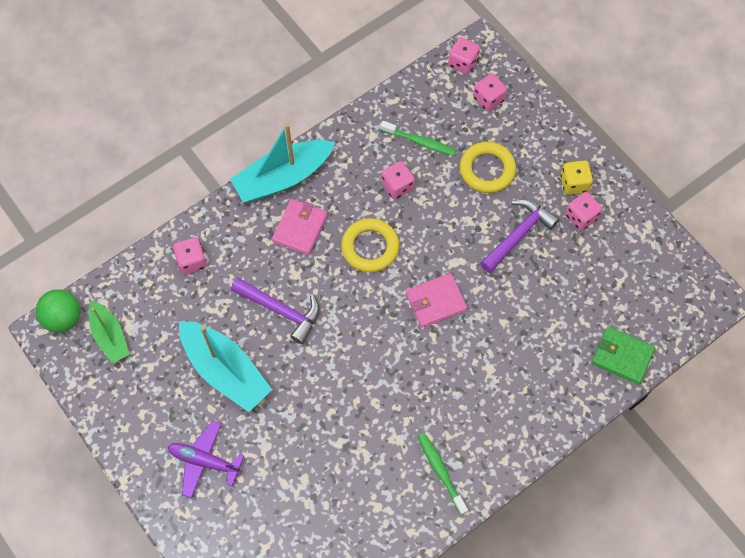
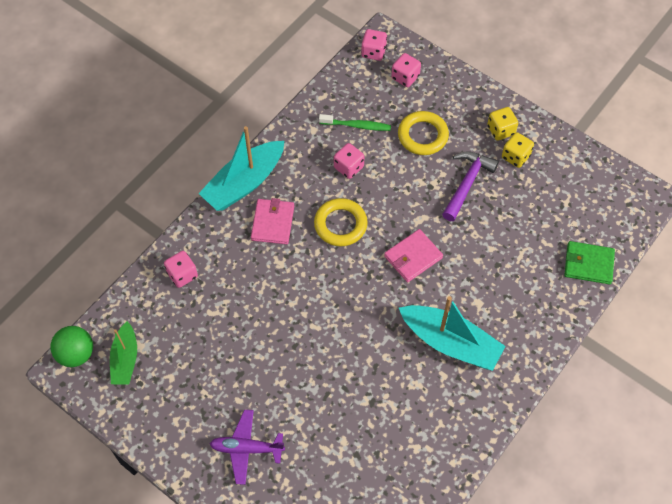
camera: 15 degrees left, 5 degrees down
green boat [89,301,130,363] -> green boat turned 45 degrees clockwise [110,321,137,384]
turquoise boat [179,321,272,412] -> turquoise boat moved to [399,296,505,371]
purple hammer [231,278,320,344] -> none
green toothbrush [418,433,468,515] -> none
pink dice [565,192,602,231] -> yellow dice [502,132,534,168]

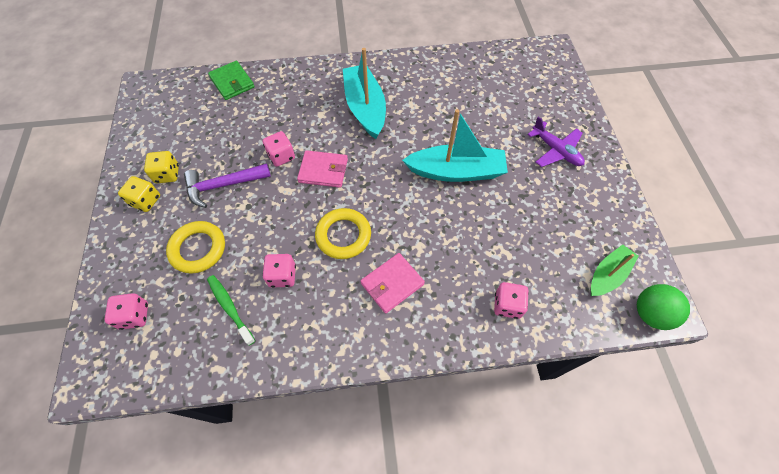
camera: 135 degrees left, 0 degrees up
turquoise boat [198,126,284,211] -> turquoise boat moved to [402,109,508,182]
pink dice [361,29,387,61] -> pink dice moved to [263,131,295,167]

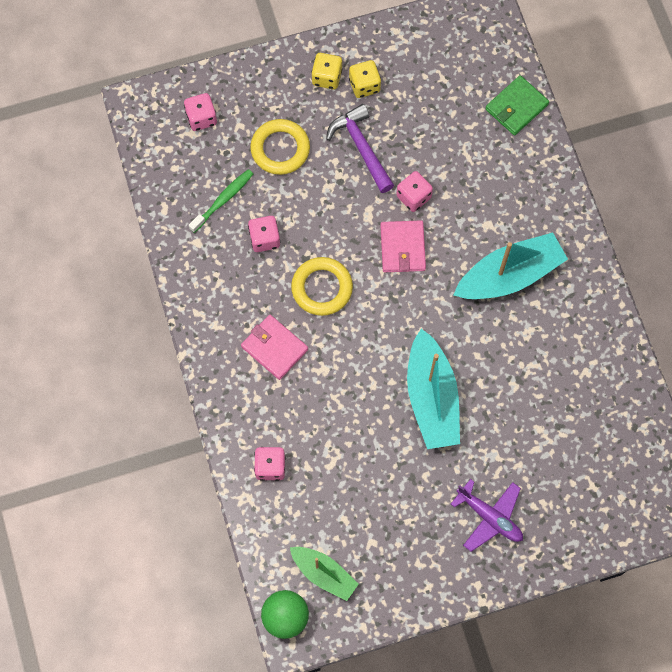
camera: 80 degrees right, 10 degrees up
purple plane [527,117,585,167] -> purple plane turned 90 degrees counterclockwise [451,479,523,552]

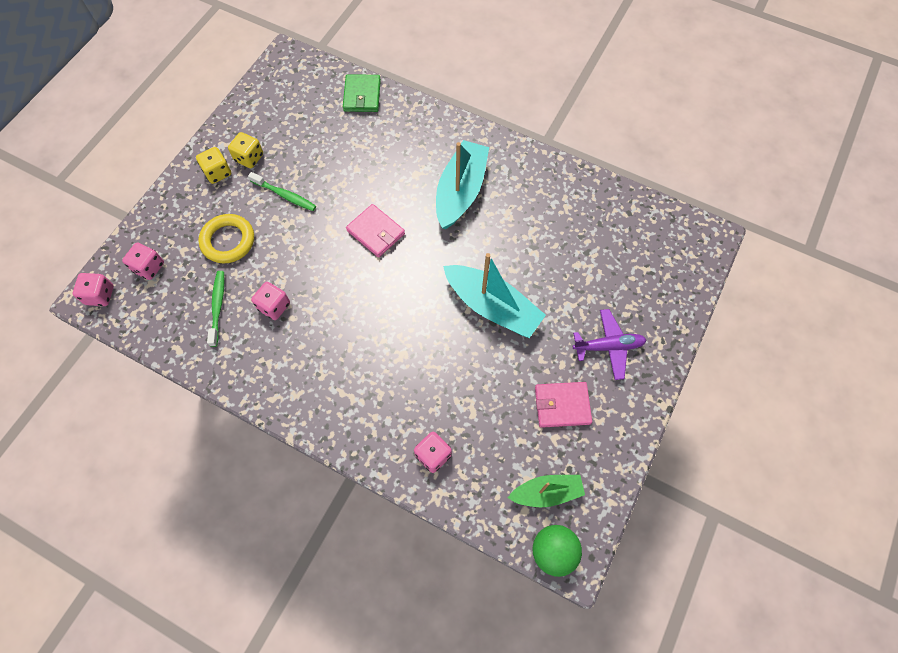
camera: 45 degrees left, 5 degrees down
pink wallet [241,315,308,380] -> pink wallet moved to [535,382,592,428]
yellow ring [291,257,353,316] -> none
purple hammer [326,104,394,193] -> green toothbrush [248,172,316,211]
pink dice [396,171,433,212] -> pink dice moved to [73,273,114,306]

